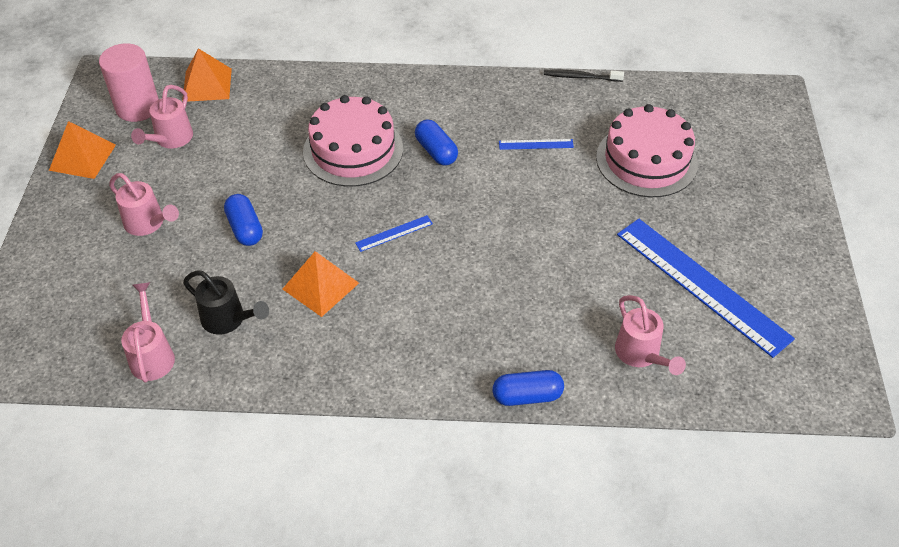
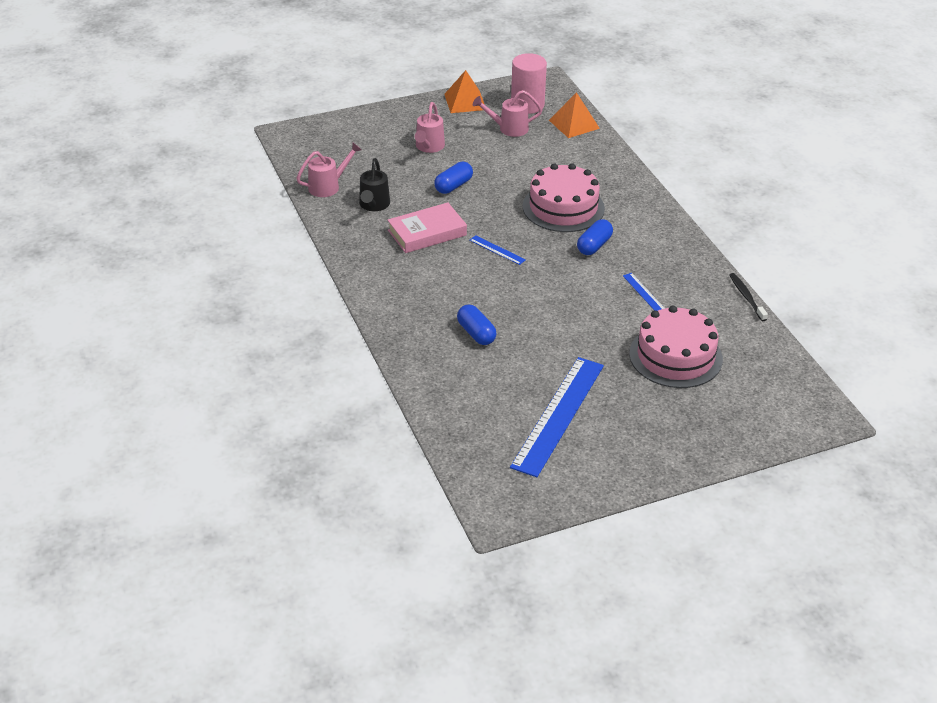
camera: 65 degrees right, 10 degrees down
orange pyramid [283,251,359,317] -> pink book [388,203,467,253]
blue capsule [493,370,564,406] -> blue capsule moved to [457,305,497,345]
pink watering can [615,295,686,375] -> none

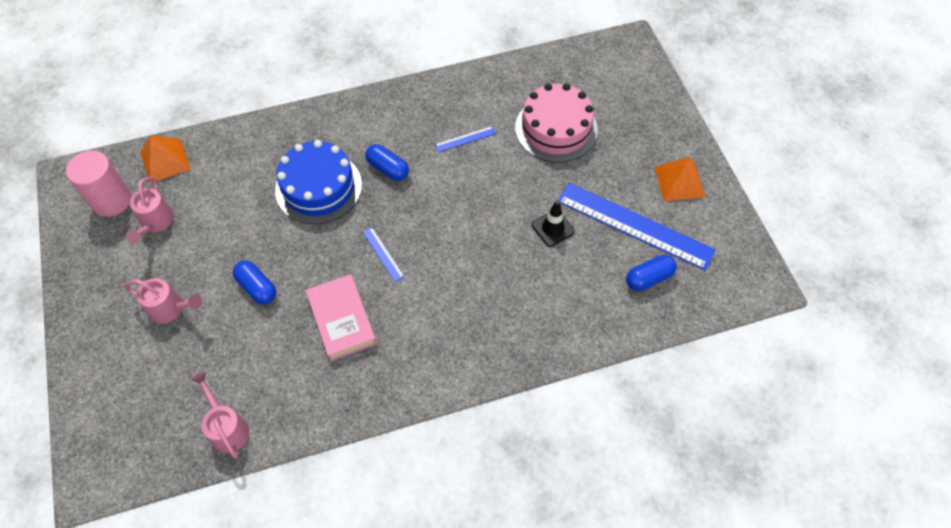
camera: 85 degrees left, 20 degrees up
black watering can [359,158,390,211] -> none
orange pyramid [444,70,485,113] -> orange pyramid moved to [655,157,705,201]
blue capsule [457,305,497,345] -> blue capsule moved to [626,255,677,291]
blue ruler [469,235,526,265] -> blue ruler turned 75 degrees counterclockwise [363,227,405,282]
pink cake [523,163,605,232] -> blue cake [275,140,362,224]
black toothbrush [729,273,768,321] -> none
none -> black traffic cone [532,200,575,247]

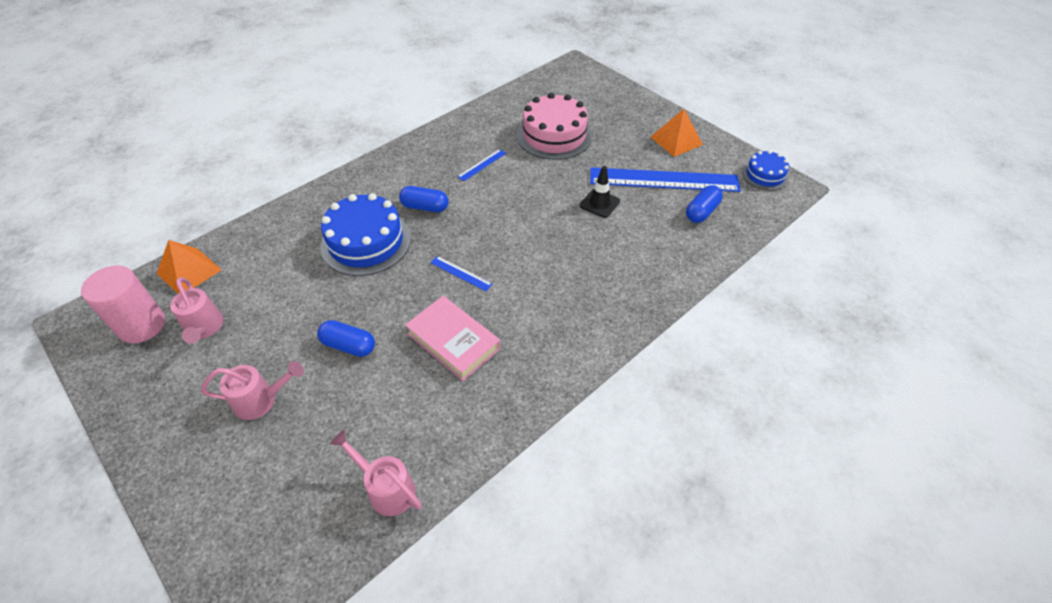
camera: 25 degrees left, 10 degrees down
none -> blue cake [742,150,789,191]

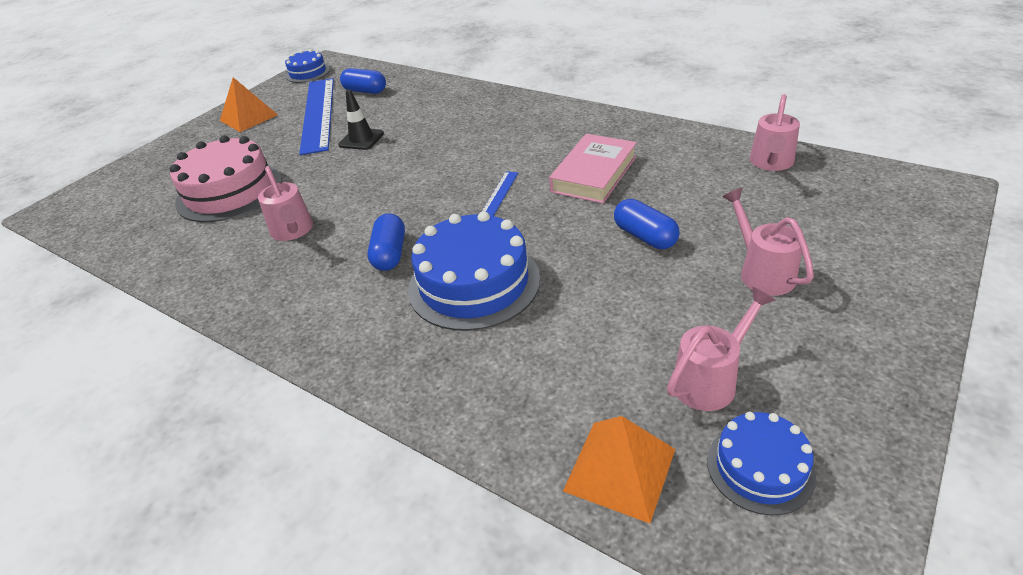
camera: 100 degrees left, 10 degrees down
pink cylinder [81,265,165,343] -> blue cake [707,412,816,515]
blue capsule [317,320,375,357] -> blue capsule turned 45 degrees counterclockwise [614,199,680,249]
blue ruler [457,149,506,181] -> pink watering can [258,166,313,241]

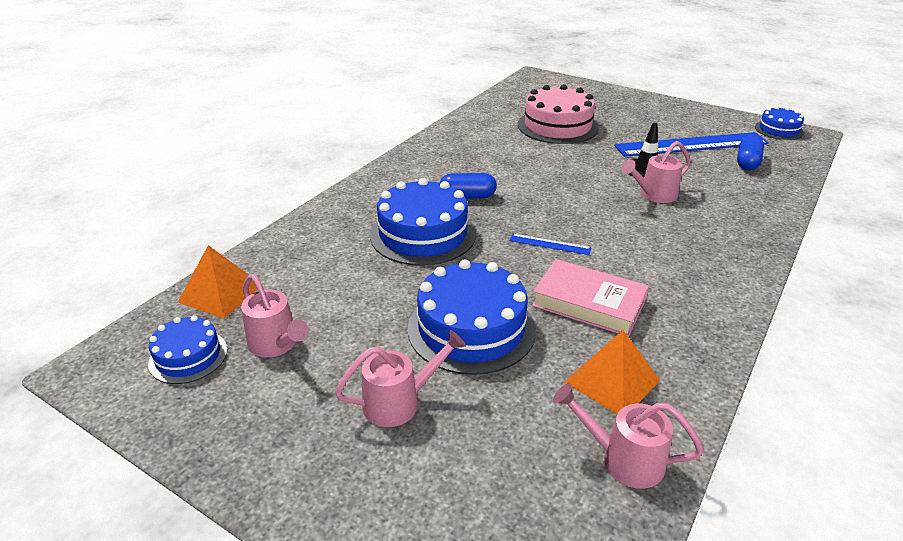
camera: 85 degrees right, 5 degrees down
orange pyramid [220,77,278,132] -> orange pyramid moved to [565,330,660,414]
pink watering can [258,166,313,241] -> pink watering can moved to [621,141,691,203]
blue capsule [614,199,680,249] -> blue cake [408,259,536,375]

